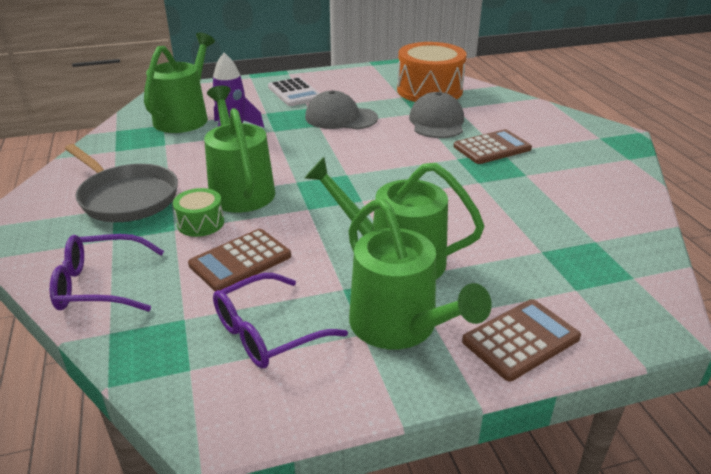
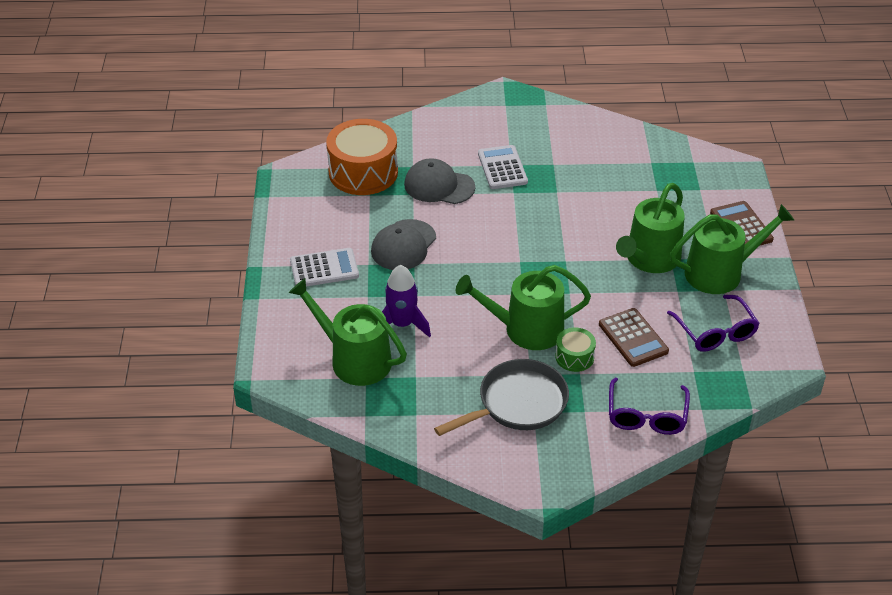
camera: 75 degrees left, 10 degrees up
brown calculator [454,129,532,164] -> white calculator [478,145,528,189]

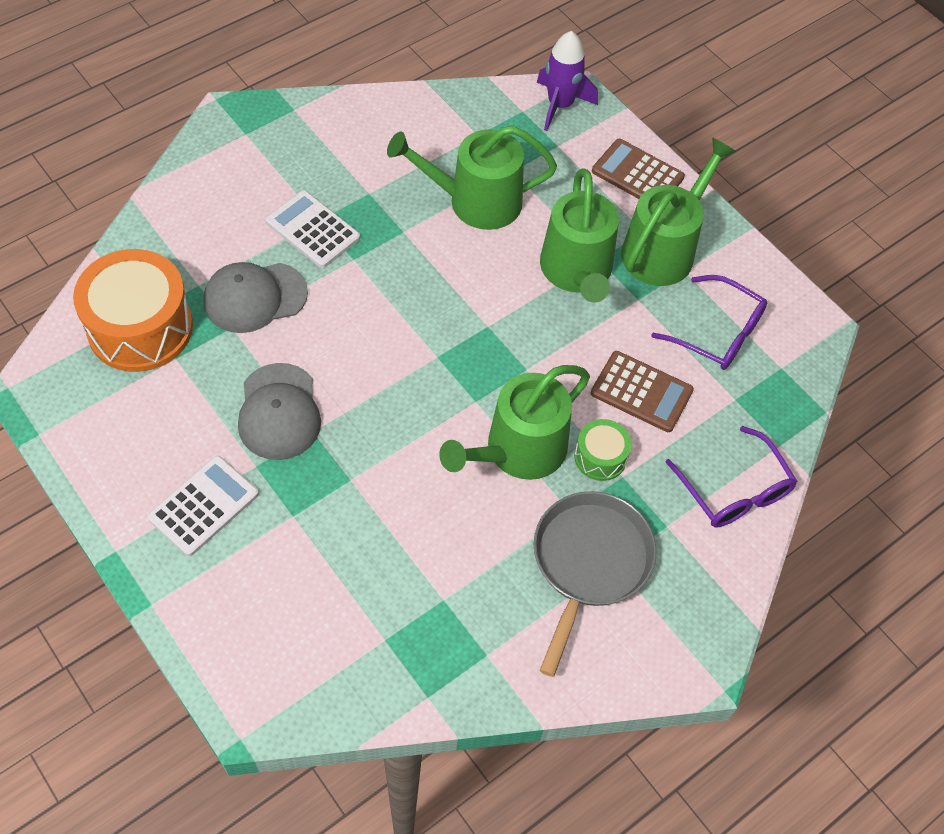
camera: 40 degrees left, 15 degrees up
green watering can [289,278,407,386] -> green watering can moved to [387,126,557,230]
purple rocket [382,265,431,338] -> purple rocket moved to [537,31,598,131]

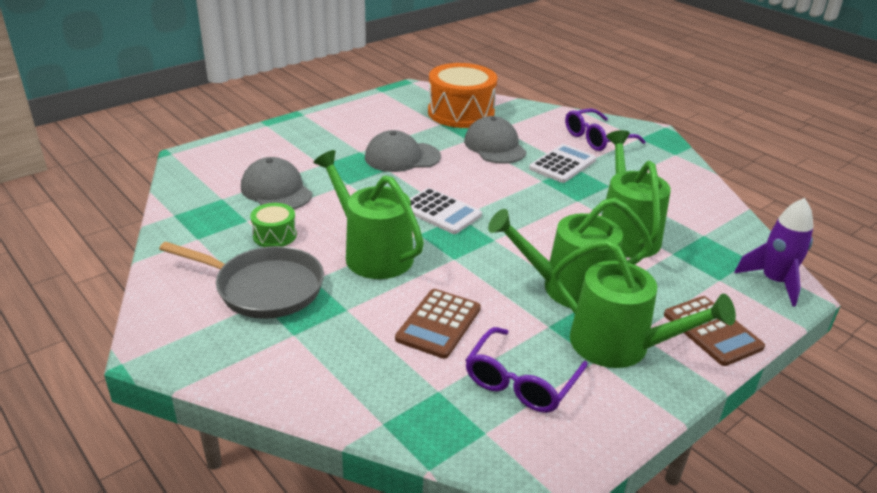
camera: 90 degrees right, 25 degrees down
white calculator [147,456,259,556] -> white calculator moved to [410,188,482,234]
green drum [574,419,632,481] -> green drum moved to [250,203,297,247]
brown calculator [592,139,685,199] -> brown calculator turned 120 degrees clockwise [664,296,765,366]
purple glasses [665,426,797,527] -> purple glasses moved to [565,108,646,151]
none -> grey cap [241,157,312,209]

